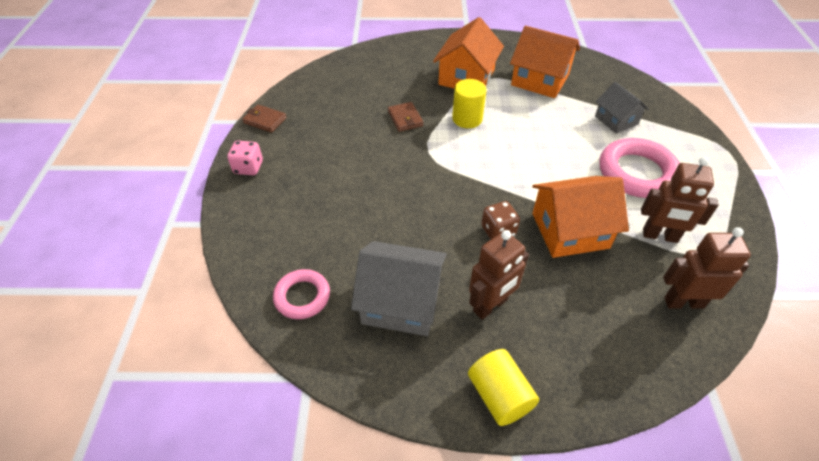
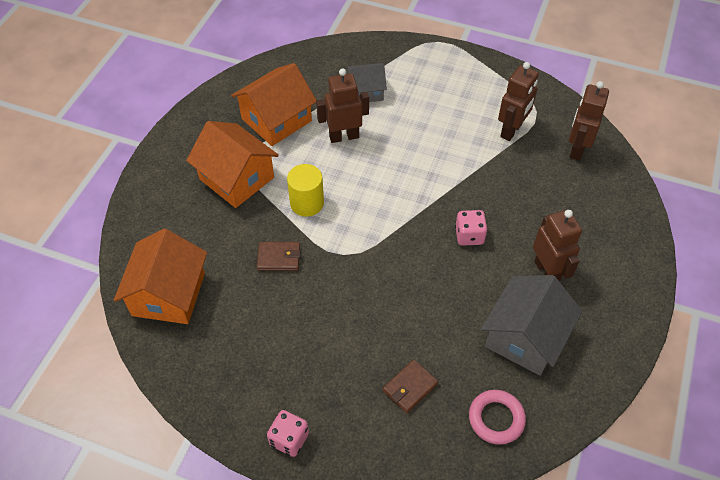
camera: 70 degrees left, 5 degrees up
brown wallet [242,105,287,133] -> brown wallet moved to [383,359,438,413]
yellow cylinder [468,349,539,426] -> none
brown dice [481,201,520,239] -> pink dice [455,210,488,246]
orange house [532,176,629,258] -> orange house moved to [114,229,207,324]
pink ring [599,138,680,198] -> none
none -> brown robot [316,69,369,143]

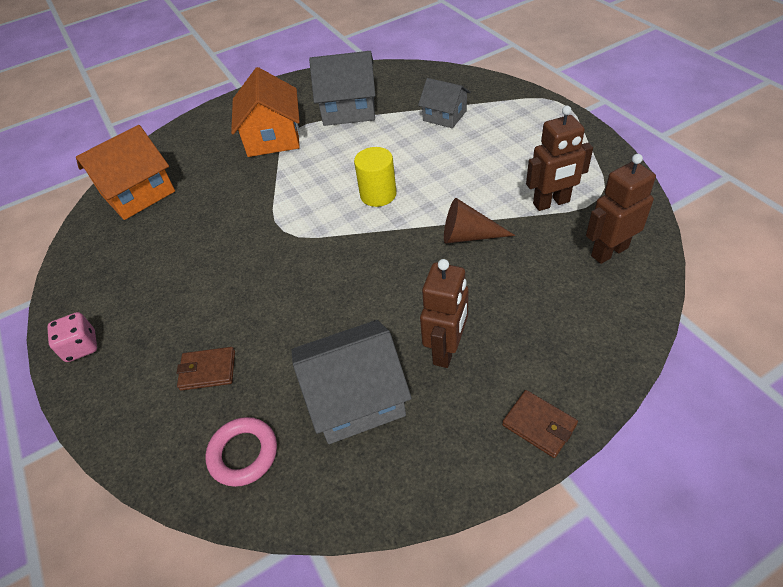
camera: 45 degrees right, 5 degrees down
orange house [231,63,317,146] -> grey house [309,51,376,126]
brown wallet [257,242,300,271] -> brown wallet moved to [502,390,578,458]
yellow cylinder [287,164,324,217] -> yellow cylinder moved to [354,147,397,207]
brown robot [316,69,369,143] -> none
pink dice [455,210,488,246] -> none
none -> brown cone [444,198,515,244]

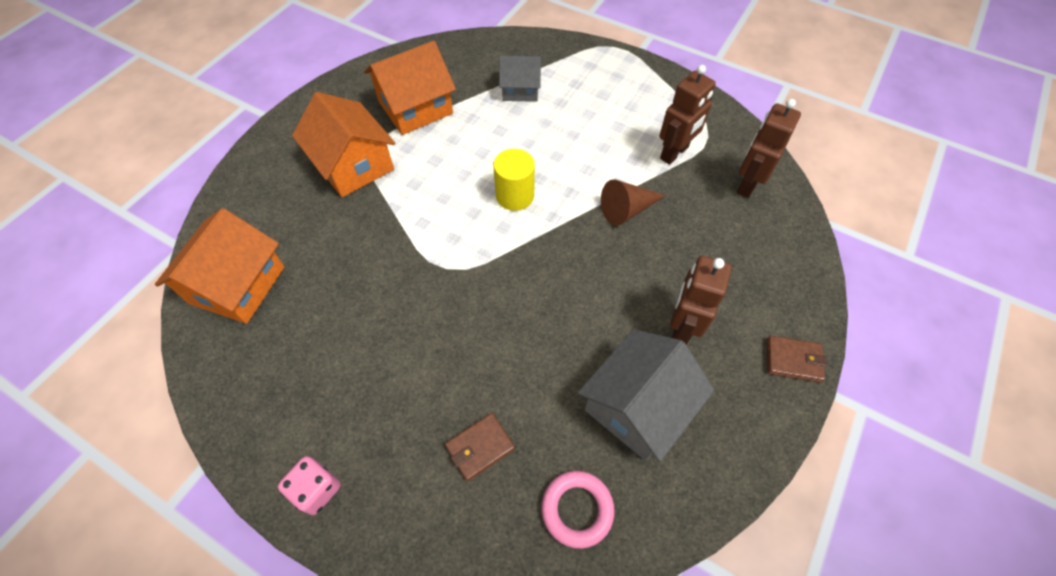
camera: 35 degrees left, 10 degrees up
grey house [309,51,376,126] -> orange house [364,41,456,135]
brown robot [420,259,468,368] -> brown robot turned 150 degrees counterclockwise [670,256,732,345]

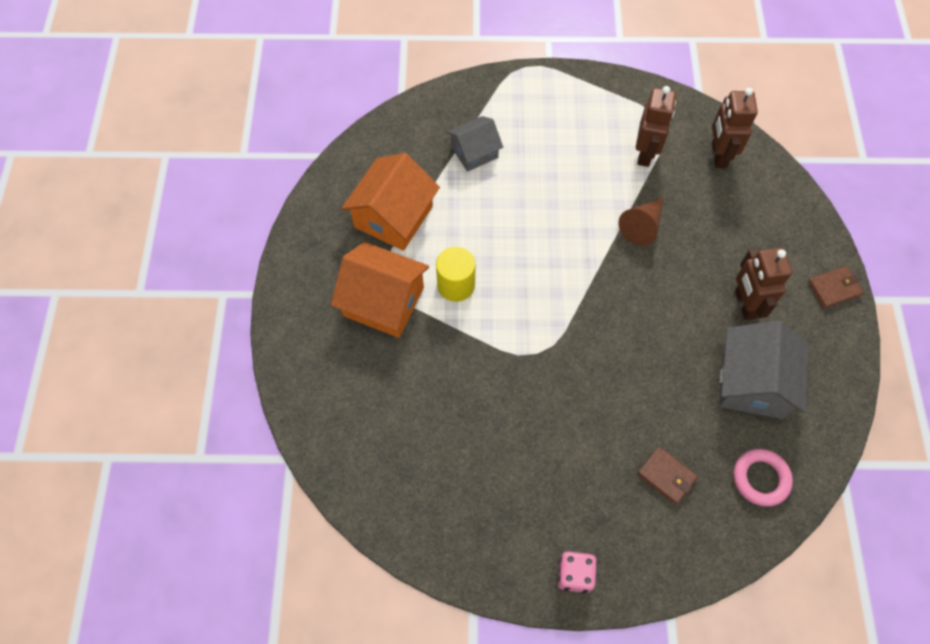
camera: 30 degrees left, 5 degrees up
orange house [155,208,285,324] -> none
brown wallet [445,413,515,481] -> brown wallet turned 75 degrees counterclockwise [638,446,698,504]
yellow cylinder [493,149,535,211] -> yellow cylinder moved to [436,247,475,302]

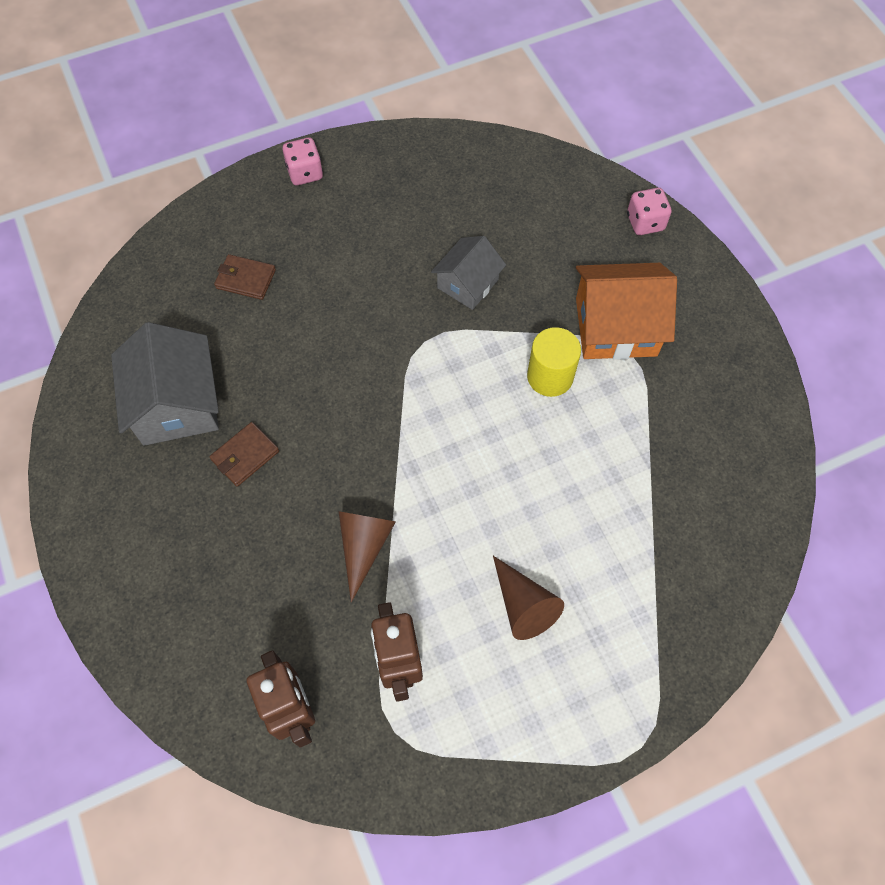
camera: 155 degrees right, 0 degrees up
orange house [341,153,440,251] -> none
grey house [447,116,503,172] -> grey house moved to [431,236,506,310]
pink ring [733,449,793,507] -> none
brown robot [735,247,792,320] -> none
brown wallet [808,266,864,308] -> brown wallet moved to [210,422,279,487]
none -> brown cone [493,556,564,640]
none -> pink dice [627,188,671,235]

